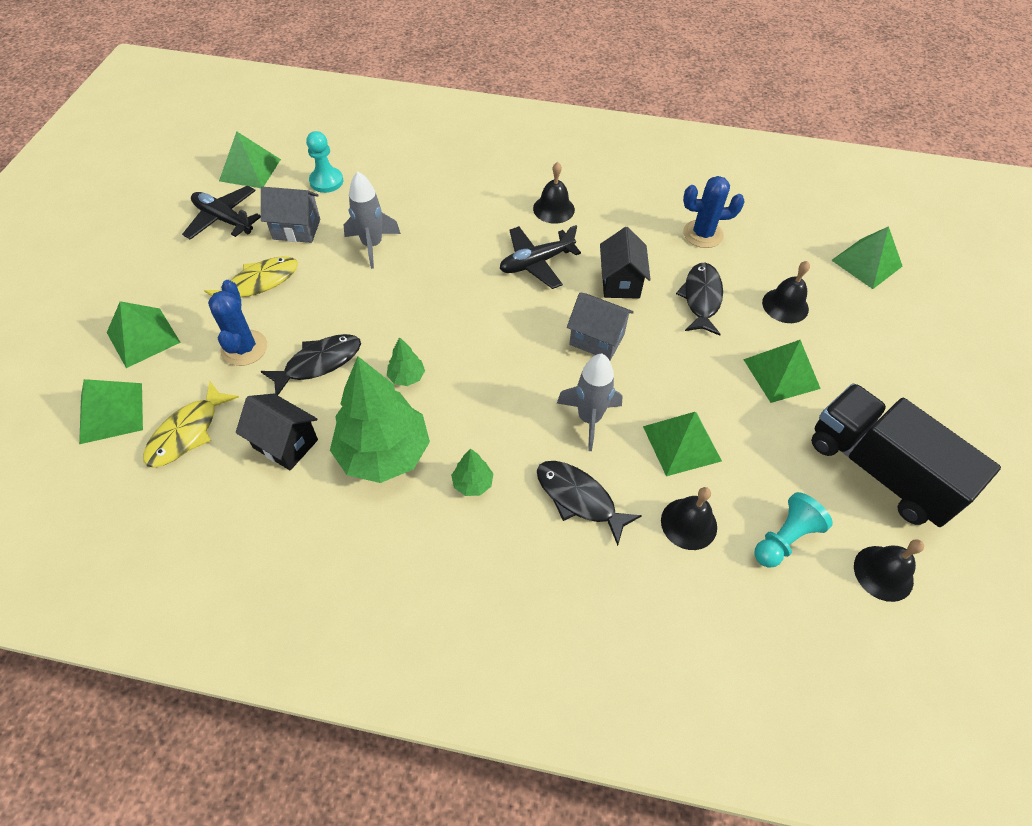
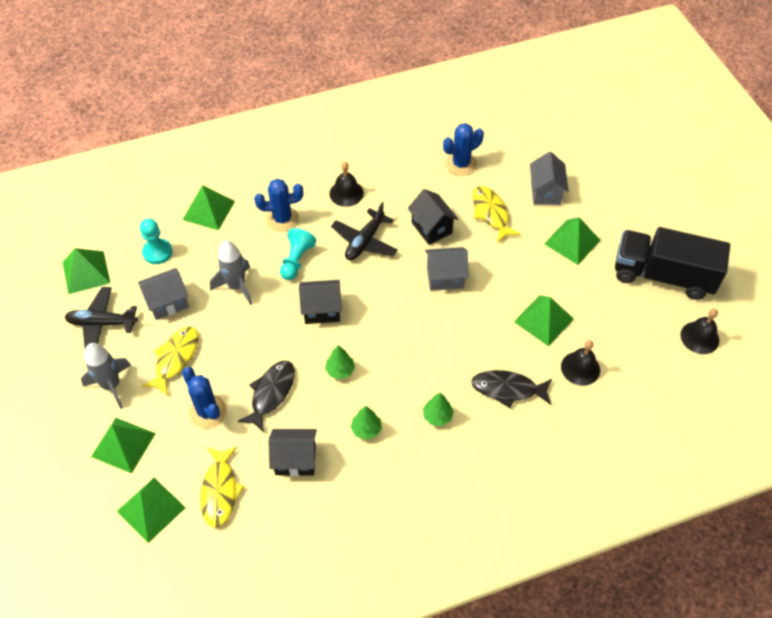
camera: 30 degrees left, 0 degrees up
green tree [330,356,430,483] -> green tree [351,406,382,440], size x0.43
grey rocket [557,354,622,451] -> grey rocket moved to [81,343,131,409]
black fish [676,263,723,336] -> yellow fish [473,186,521,243]
turquoise pawn [754,492,833,568] -> turquoise pawn moved to [280,228,317,280]
black bell [762,261,810,323] -> grey house [530,152,569,205]
green pyramid [831,226,903,289] -> green pyramid moved to [182,185,235,230]
none -> blue cactus [254,179,304,232]
none -> black house [299,280,342,324]

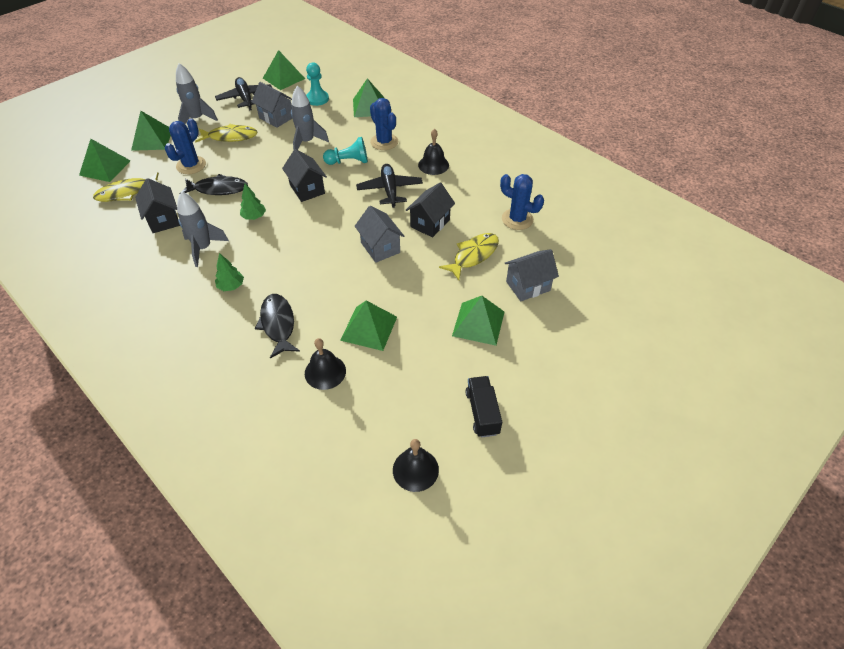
camera: 65 degrees right, 5 degrees down
black plane [331,202,398,260] -> black plane turned 75 degrees clockwise [356,164,423,208]
green tree [351,406,382,440] -> grey rocket [177,191,229,267]
black truck [615,227,730,300] -> black truck [465,376,502,437], size x0.50

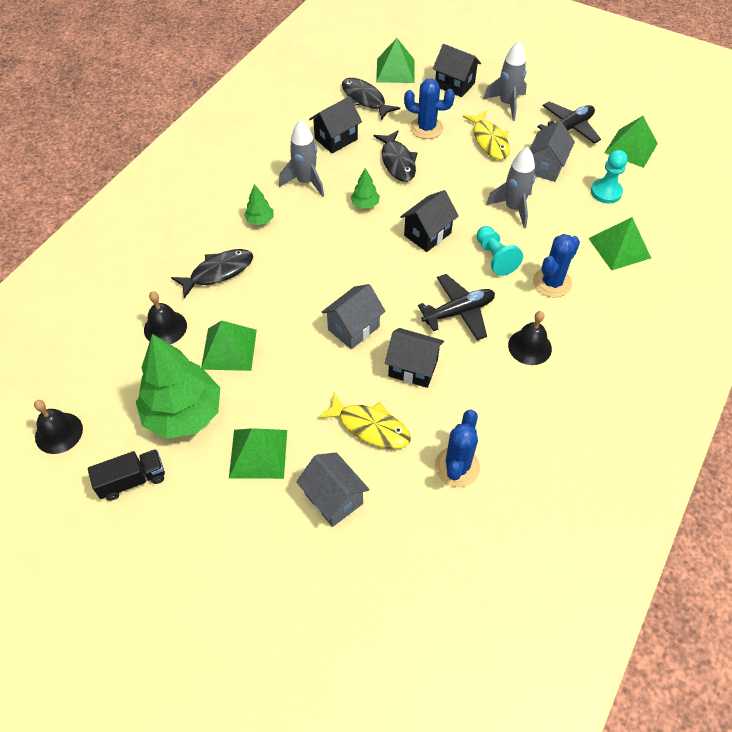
camera: 75 degrees right, 5 degrees up
yellow fish [93,172,159,202] -> black fish [342,78,400,120]
green pyramid [131,111,171,151] -> black house [433,44,481,97]
none -> green tree [136,334,220,439]

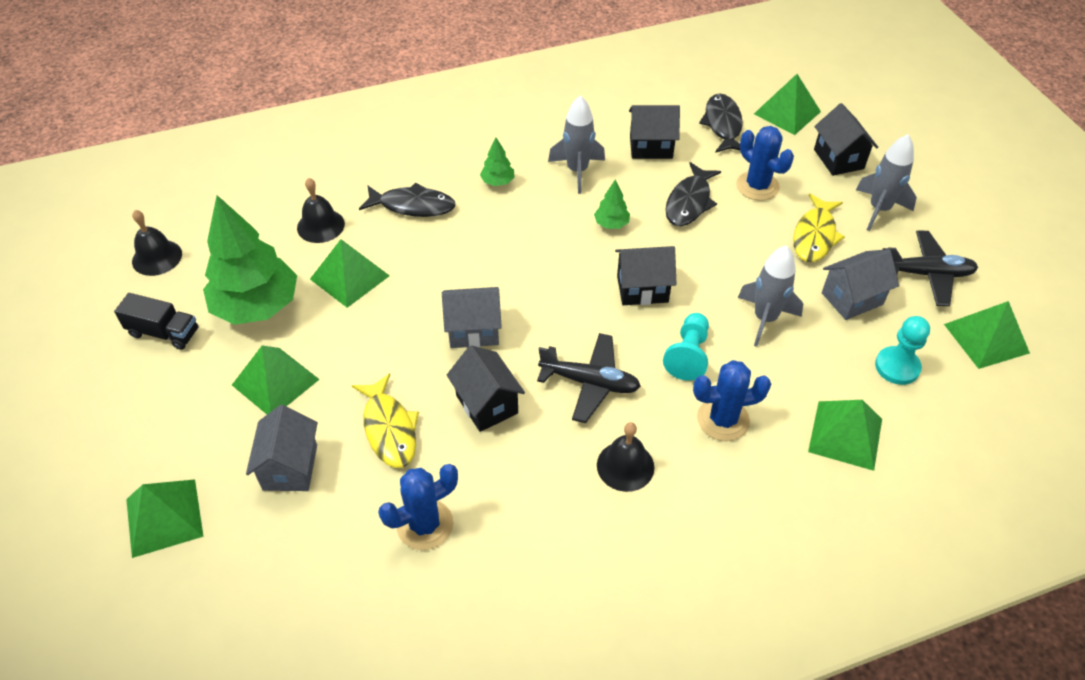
camera: 40 degrees right, 5 degrees down
none -> green pyramid [126,479,204,558]

